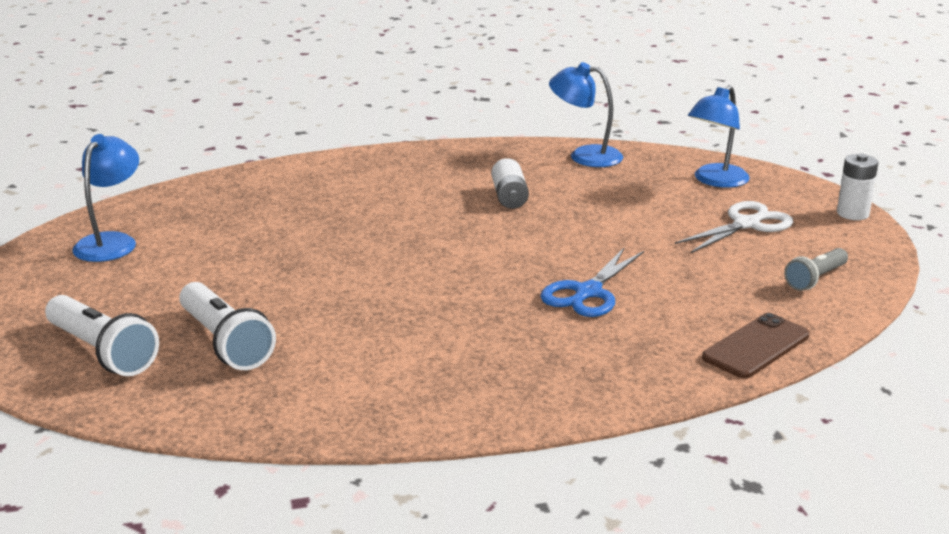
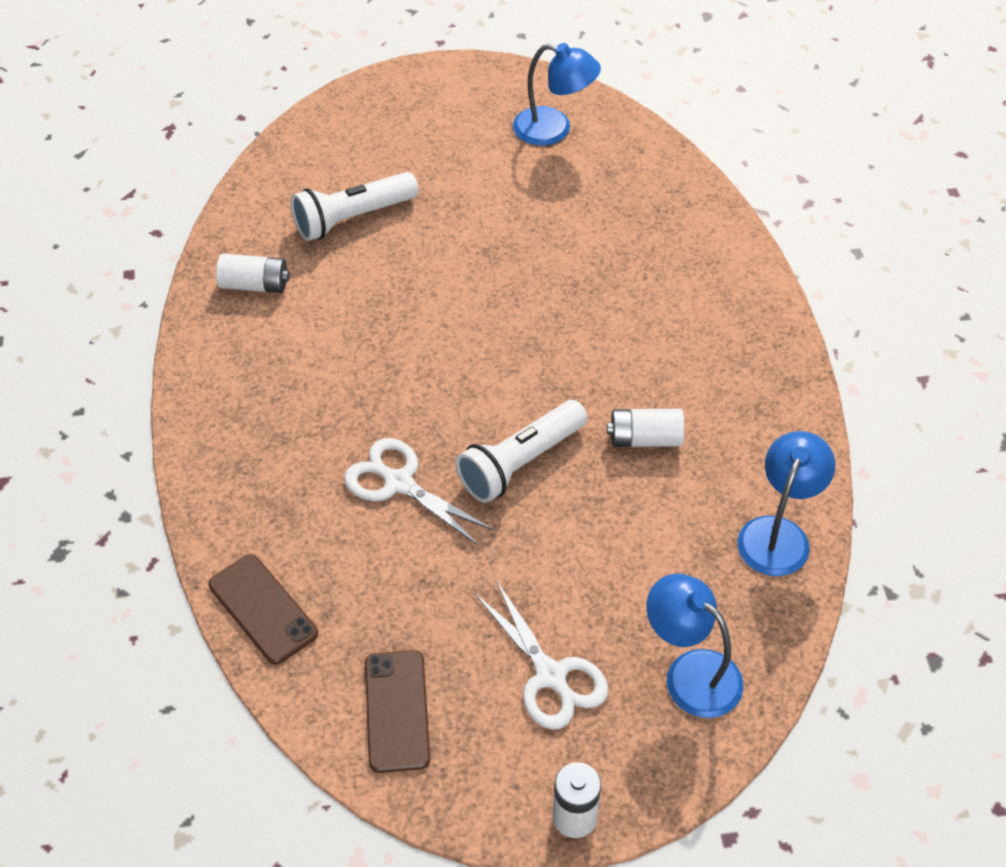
camera: 95 degrees right, 25 degrees up
white flashlight [45,295,159,376] -> white flashlight moved to [456,400,587,503]
blue scissors [540,247,644,317] -> white scissors [344,438,494,546]
grey flashlight [784,248,848,291] -> brown phone [365,650,431,773]
none -> white battery [216,254,290,293]

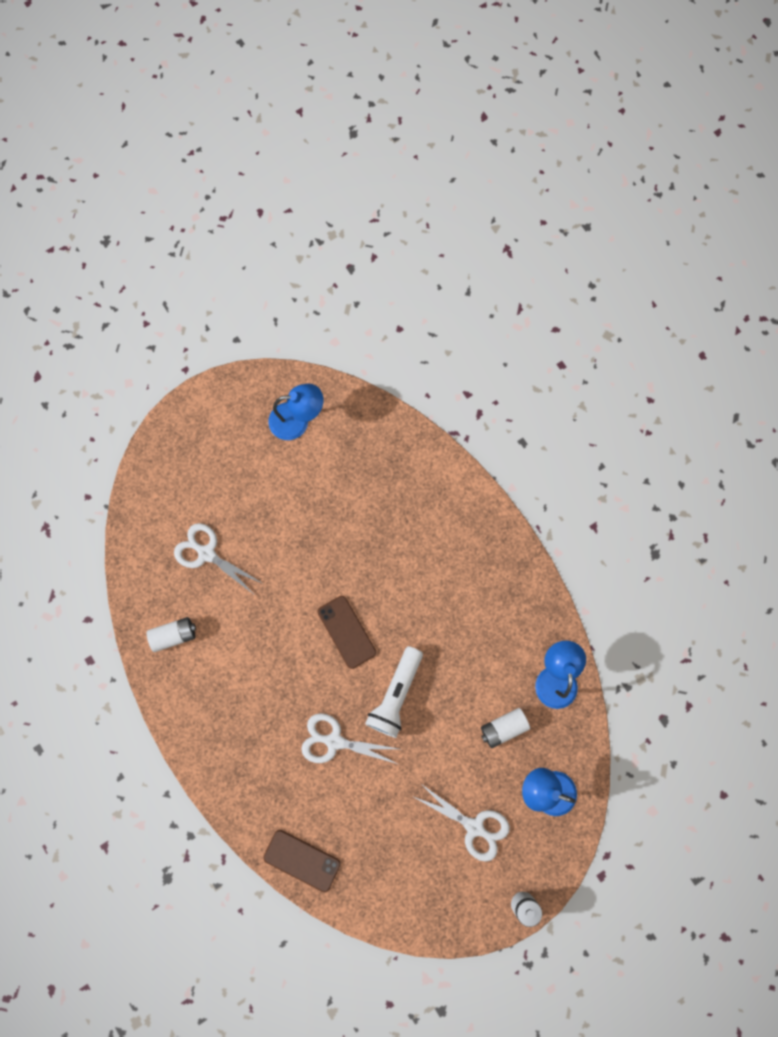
camera: 25 degrees left, 25 degrees up
white flashlight [291,172,419,241] -> white scissors [174,523,262,594]
brown phone [365,650,431,773] -> brown phone moved to [317,596,376,669]
white battery [607,409,684,447] -> white battery moved to [481,708,530,748]

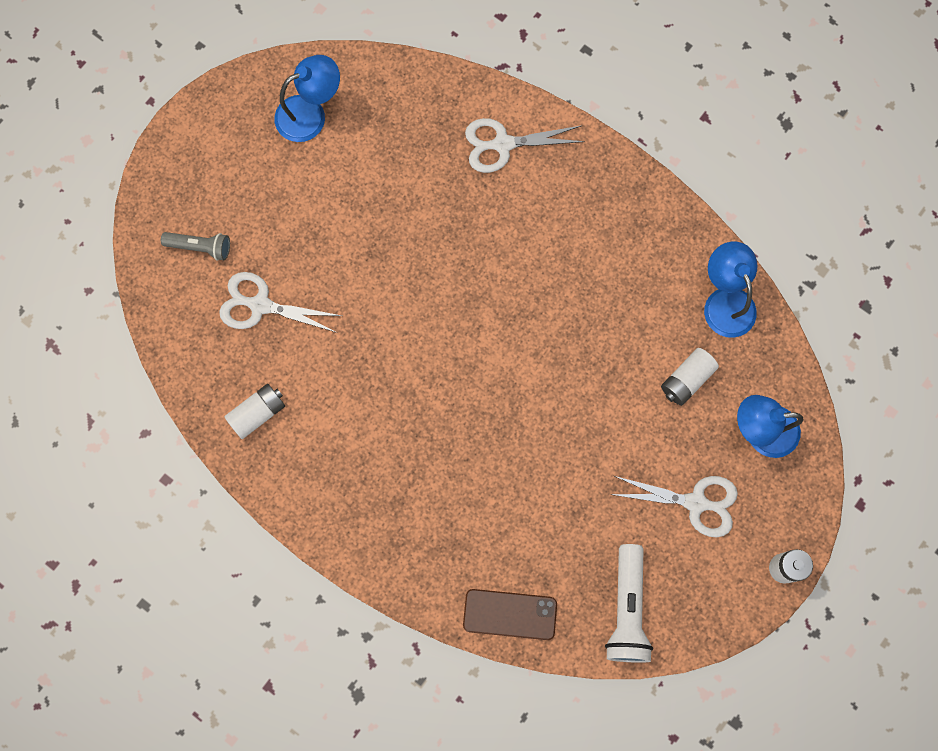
camera: 20 degrees left, 0 degrees up
white scissors [301,713,400,765] -> white scissors moved to [465,118,585,173]
brown phone [317,596,376,669] -> none
white flashlight [365,646,423,738] -> white flashlight moved to [605,544,653,663]
none -> grey flashlight [161,232,230,261]

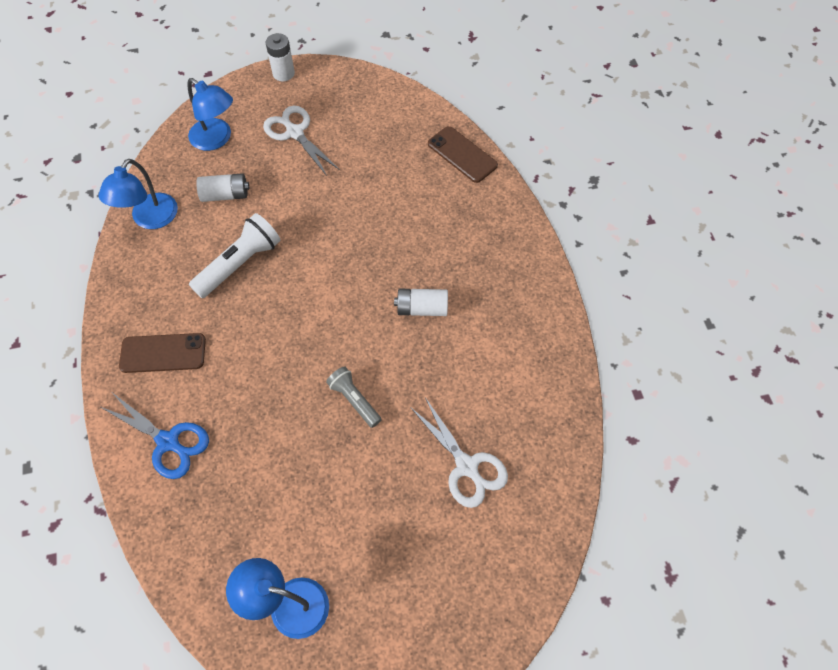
camera: 140 degrees left, 15 degrees down
grey flashlight [161,232,230,261] -> grey flashlight moved to [326,367,382,428]
white battery [224,384,285,439] -> white battery moved to [394,289,448,316]
white scissors [465,118,585,173] -> blue scissors [99,393,209,479]
white flashlight [605,544,653,663] -> white flashlight moved to [189,213,281,298]
none -> brown phone [119,333,206,373]

